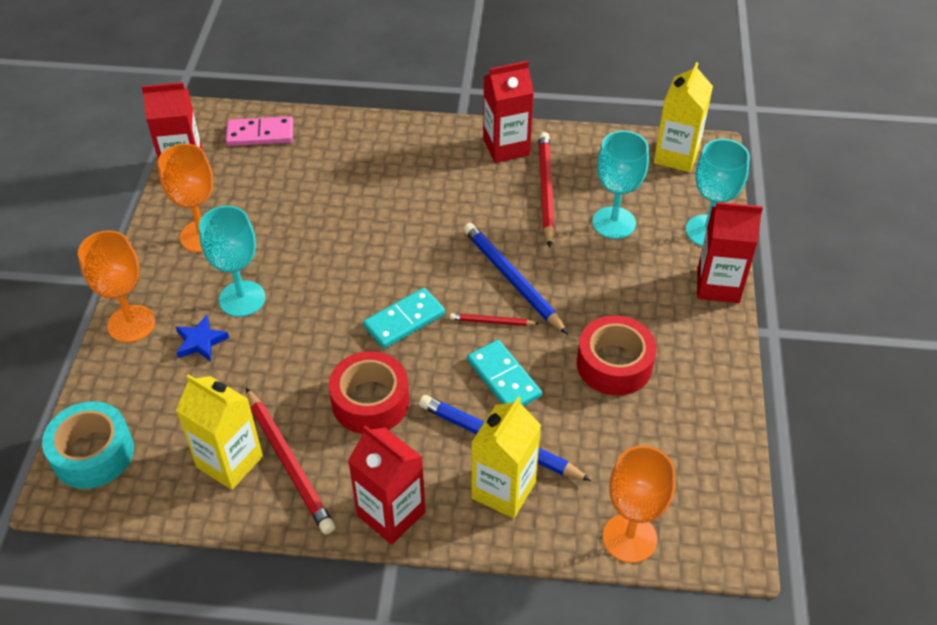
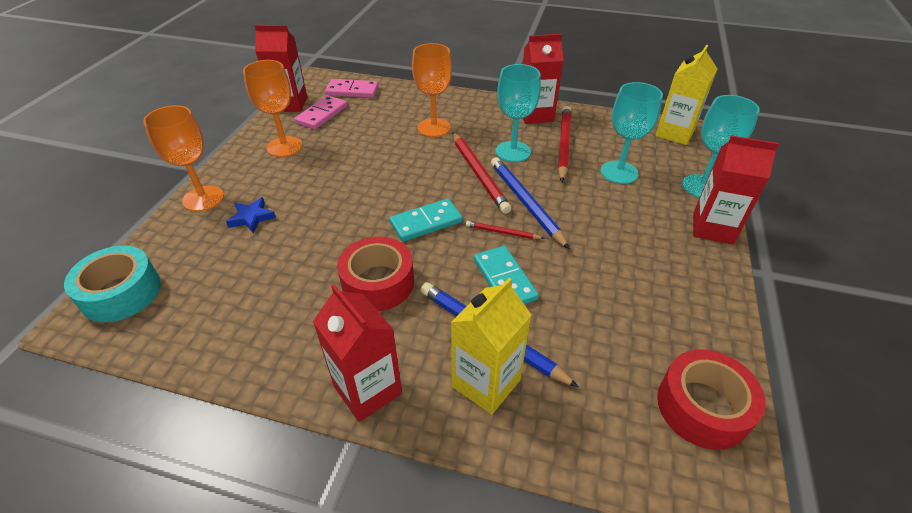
camera: 10 degrees right, 5 degrees down
yellow carton [176,374,263,490] -> none
turquoise goblet [199,206,265,317] -> turquoise goblet moved to [496,64,541,162]
red pencil [246,388,335,534] -> red pencil moved to [452,132,511,214]
red tape [577,315,657,396] -> red tape moved to [657,349,766,450]
orange goblet [603,446,675,563] -> orange goblet moved to [412,43,452,137]
none -> pink domino [294,95,347,130]

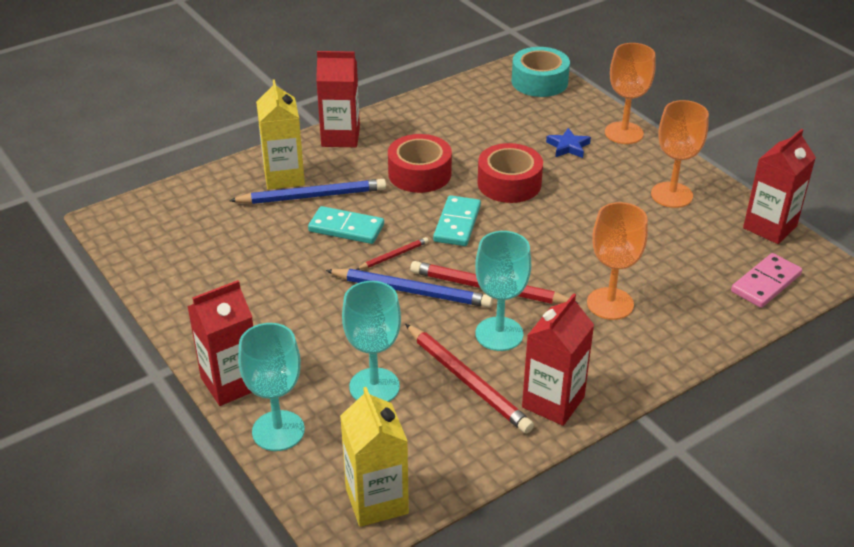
camera: 130 degrees right, 5 degrees down
pink domino [294,95,347,130] -> none
red tape [657,349,766,450] -> red tape moved to [478,143,543,203]

